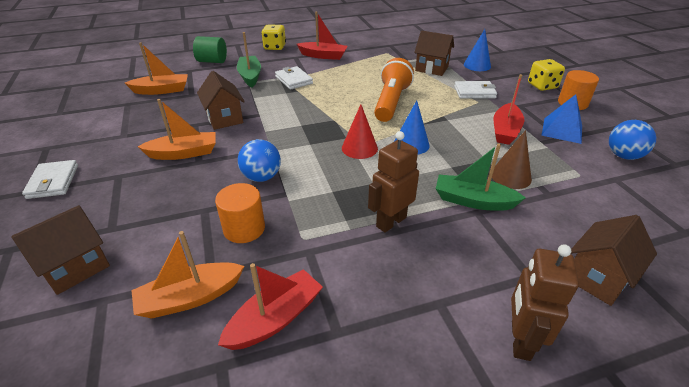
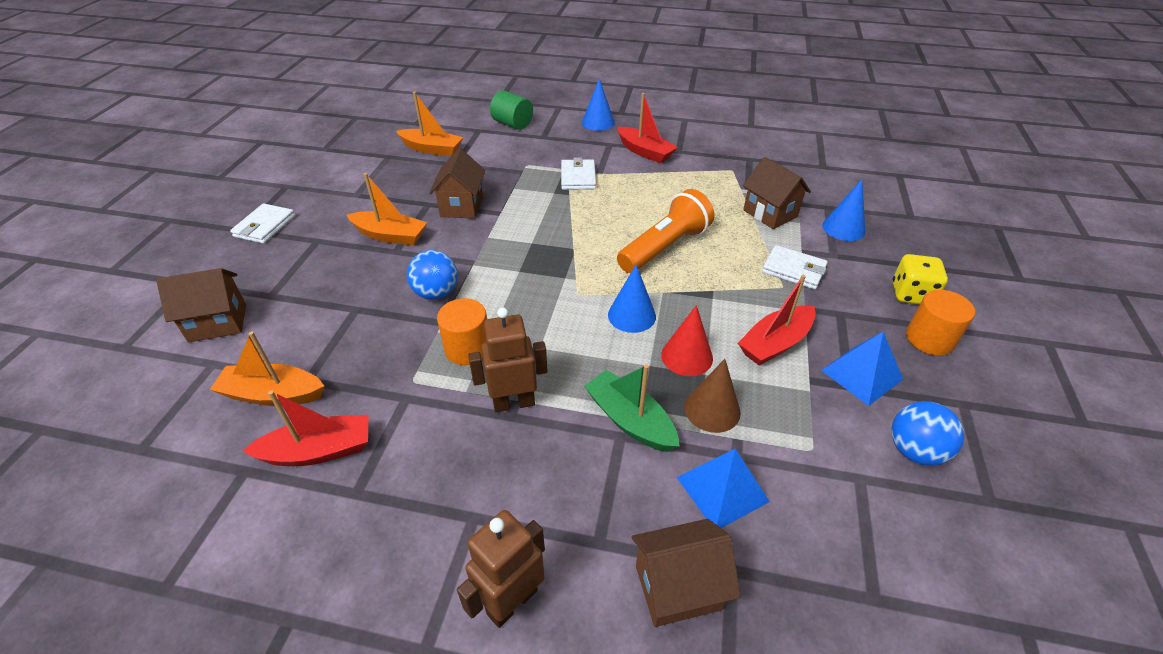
camera: 30 degrees right, 5 degrees up
orange cylinder [215,183,265,243] -> orange cylinder moved to [437,298,487,365]
green boat [237,32,261,87] -> none
yellow dice [261,24,286,50] -> blue cone [582,78,615,131]
red cone [342,104,378,159] -> red cone moved to [661,305,713,376]
none -> blue pyramid [676,449,770,528]

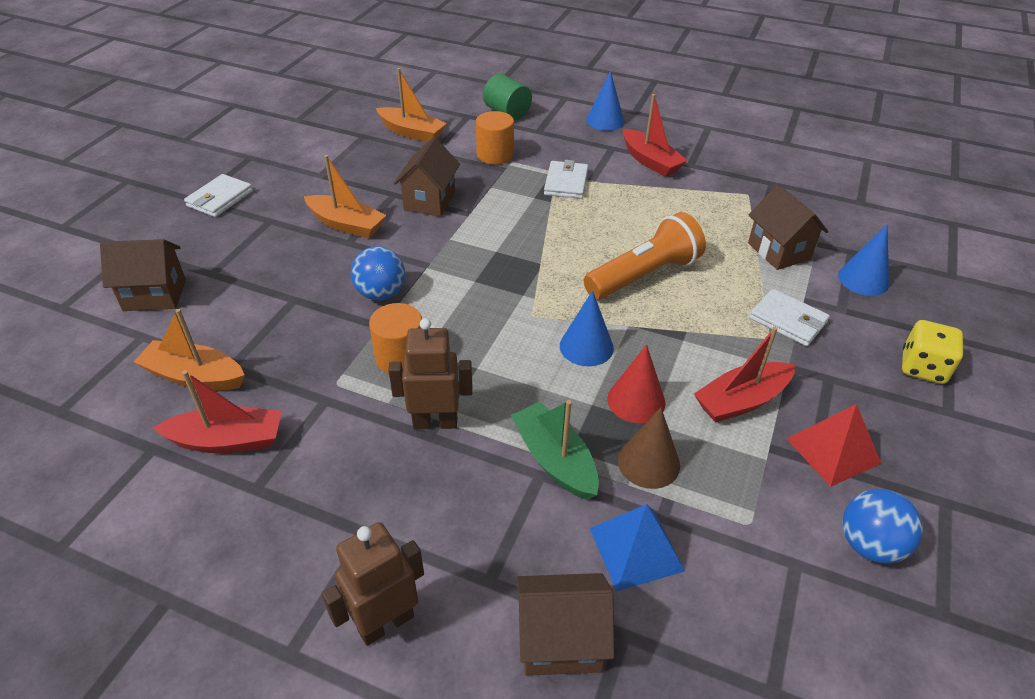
camera: 10 degrees right, 0 degrees up
blue pyramid [821,332,903,406] -> red pyramid [786,404,881,487]
orange cylinder [906,290,975,356] -> orange cylinder moved to [476,111,514,164]

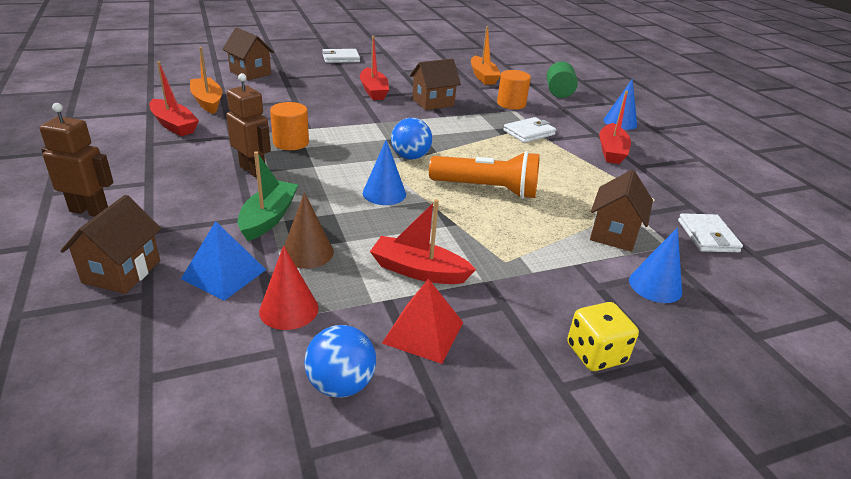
camera: 45 degrees right, 10 degrees down
orange boat [304,155,386,238] -> red boat [360,36,389,100]
blue ball [350,246,405,300] -> blue ball moved to [391,118,432,160]
brown house [516,573,614,676] -> brown house turned 60 degrees clockwise [60,195,162,294]
red cone [607,344,665,423] -> red cone moved to [259,245,319,330]
white wallet [749,289,830,346] -> white wallet moved to [678,213,743,252]

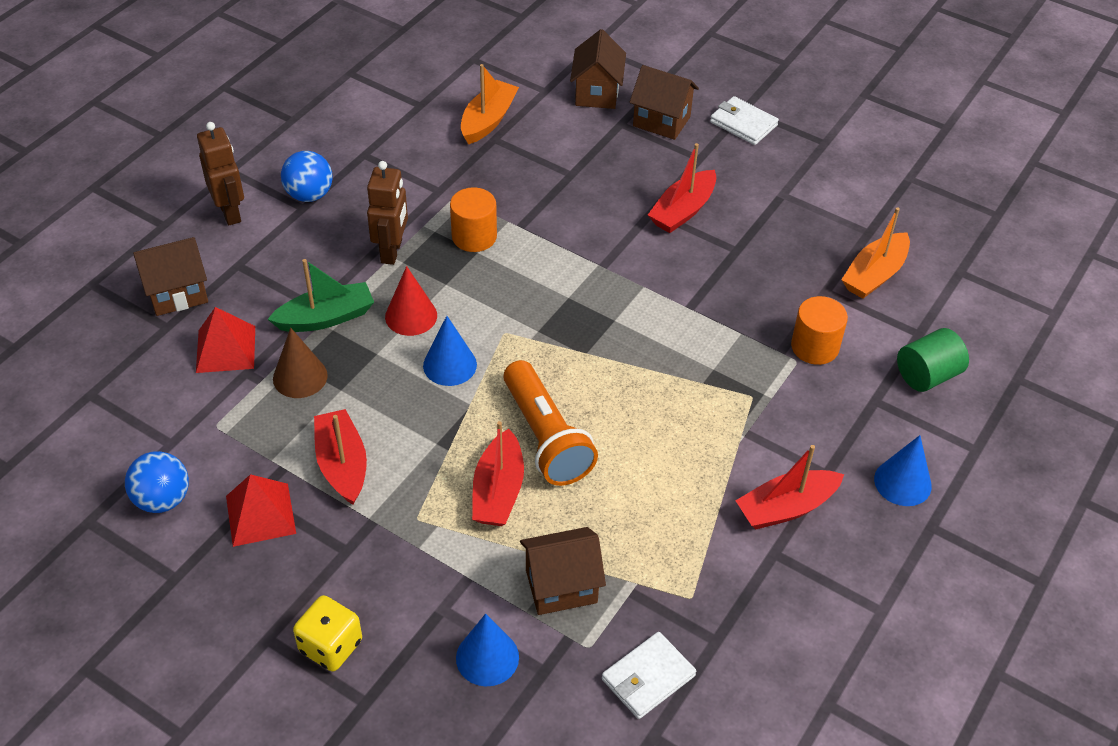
camera: 55 degrees right, 15 degrees up
red boat [149,61,199,136] -> red boat moved to [472,421,524,526]
blue pyramid [181,221,266,301] -> red pyramid [196,307,255,373]
red cone [259,245,319,330] -> red cone moved to [385,266,437,336]
blue ball [391,118,432,160] -> blue ball moved to [281,151,332,202]
brown house [410,59,461,110] -> brown house moved to [629,65,699,140]
white wallet [503,117,556,143] -> none

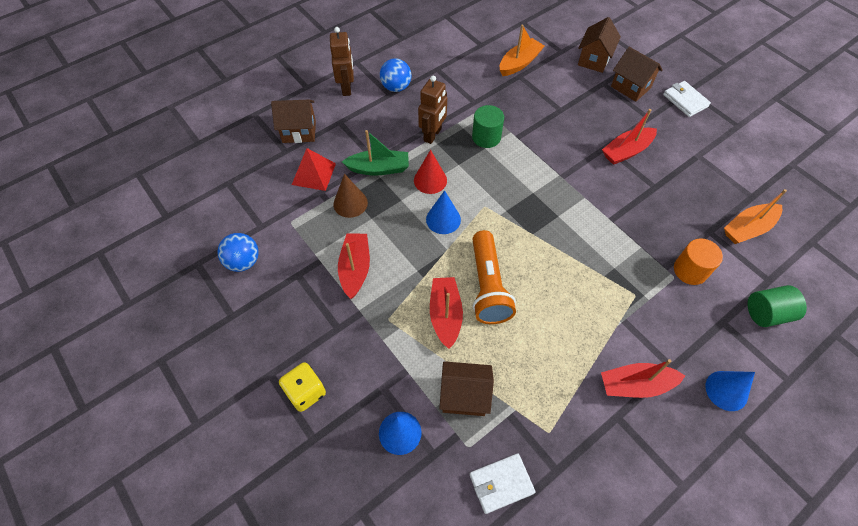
camera: 20 degrees right, 10 degrees up
red pyramid [226,474,296,547] -> none
orange cylinder [450,187,497,252] -> green cylinder [472,105,504,148]
red boat [472,421,524,526] -> red boat turned 150 degrees clockwise [430,277,463,349]

